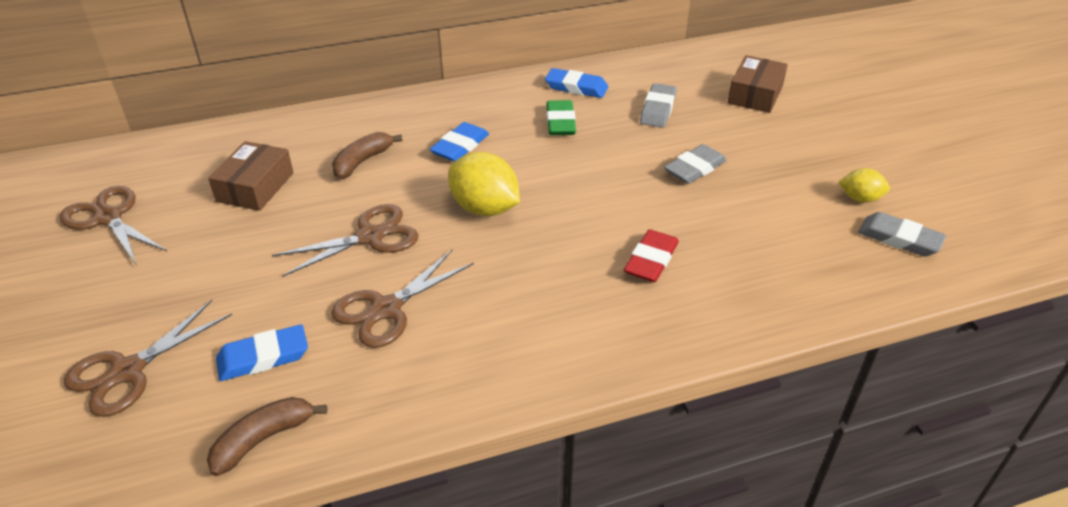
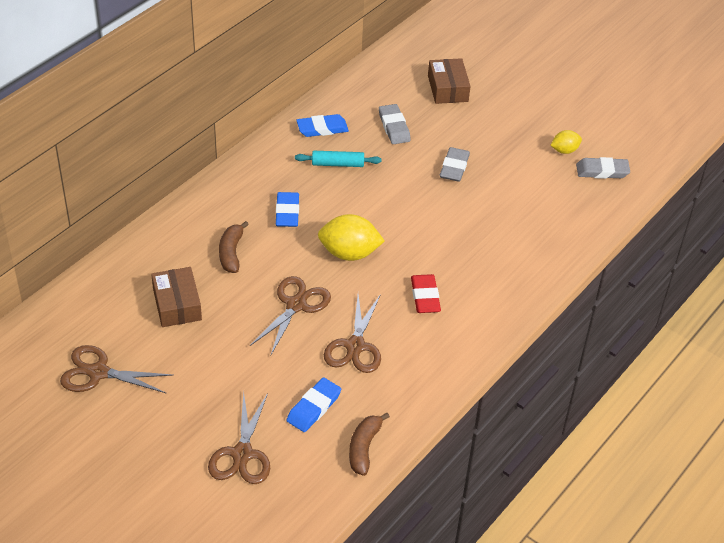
camera: 35 degrees left, 5 degrees up
green eraser [546,100,576,135] -> turquoise rolling pin [295,151,382,167]
red eraser [624,229,679,282] -> red eraser moved to [411,274,441,313]

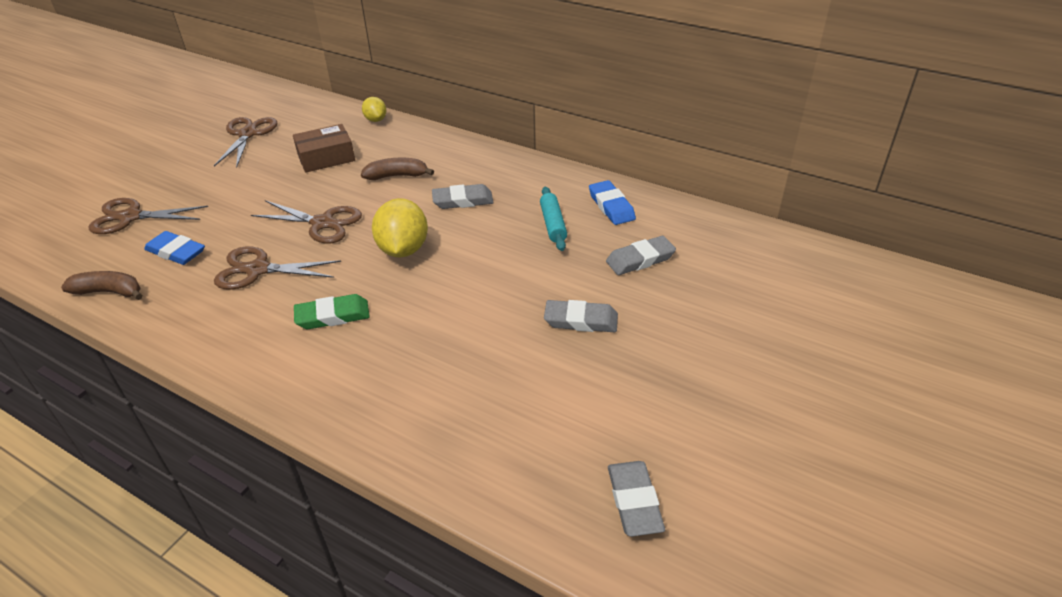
camera: 85 degrees right, 5 degrees down
blue eraser [276,192,299,227] -> grey eraser [432,184,494,209]
red eraser [411,274,441,313] -> green eraser [294,294,370,329]
brown box [428,58,471,104] -> none
yellow lemon [551,130,582,154] -> yellow lemon moved to [362,97,386,122]

